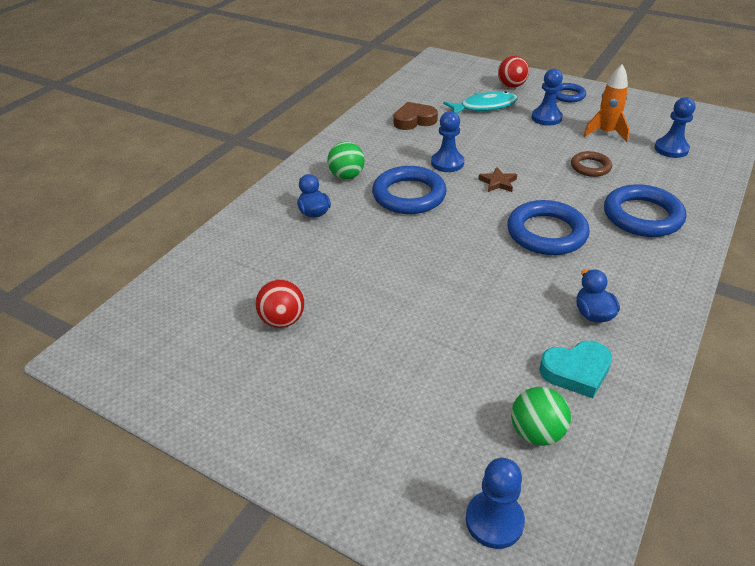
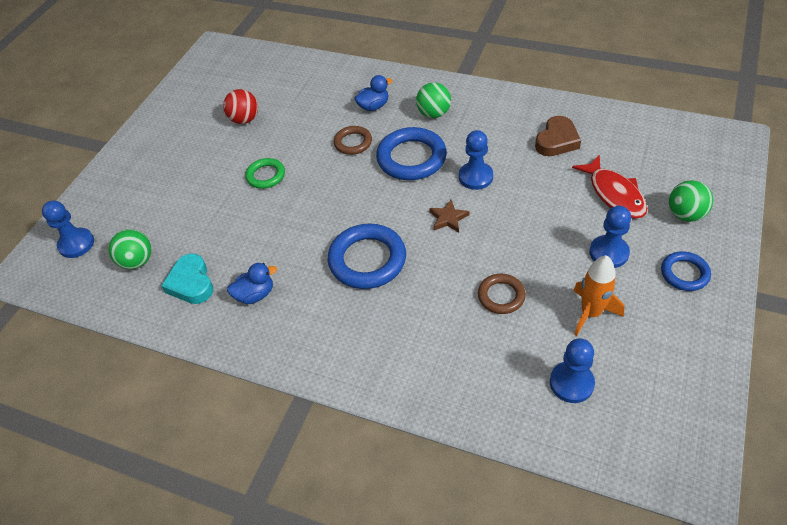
camera: 85 degrees right, 10 degrees up
brown heart [394,102,438,130] -> brown heart turned 60 degrees clockwise [535,116,581,156]
turquoise fish [444,91,518,114] -> red fish [572,155,647,219]
red ball [498,56,529,88] -> green ball [669,180,713,222]
blue ring [604,184,686,237] -> none
none -> green ring [245,158,285,189]
none -> brown ring [334,126,372,155]

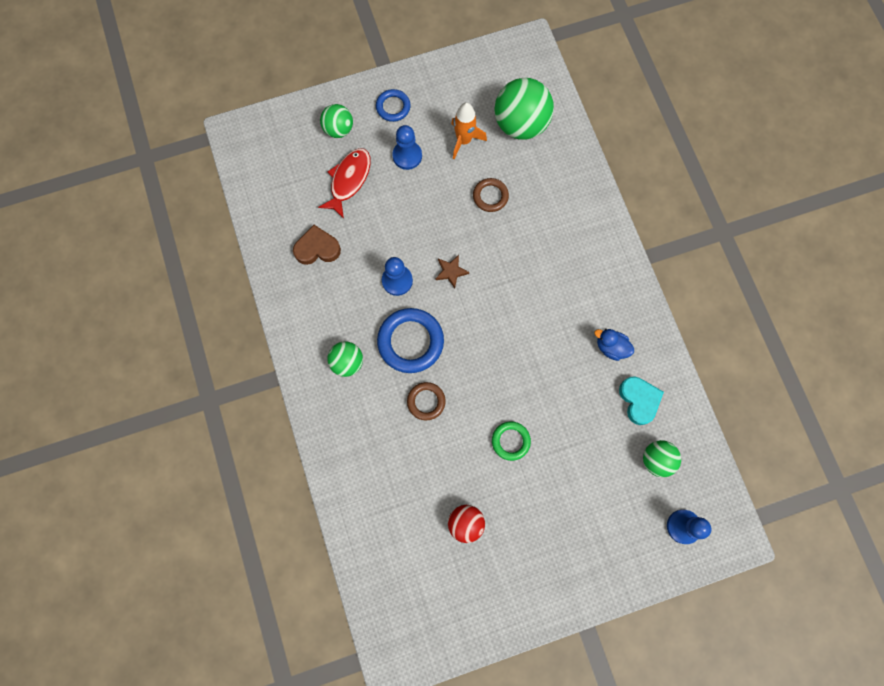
camera: 135 degrees left, 25 degrees up
turquoise heart [161,254,213,304] -> turquoise heart turned 45 degrees counterclockwise [619,376,664,425]
blue ring [328,224,406,289] -> none
blue duck [354,75,392,111] -> none
blue pawn [550,338,595,403] -> green ball [494,78,554,140]

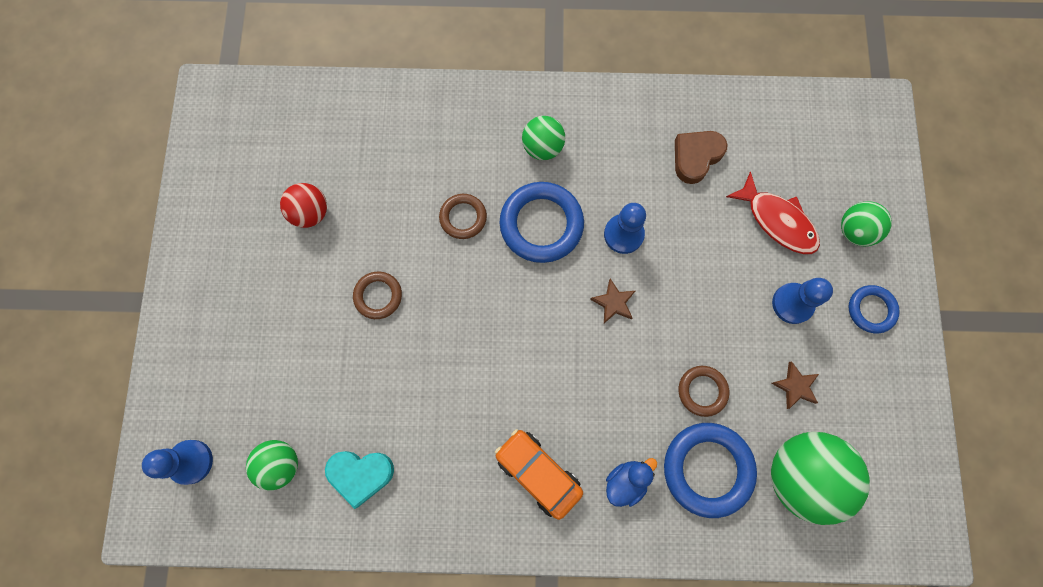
camera: 110 degrees right, 0 degrees up
brown heart [293,225,341,265] -> brown heart turned 150 degrees counterclockwise [675,131,728,184]
orange rocket [451,102,487,159] -> brown star [771,361,819,409]
green ring [492,421,531,461] -> brown ring [353,272,402,319]
blue duck [594,329,634,361] -> blue duck moved to [606,458,657,507]
none -> orange car [495,429,583,520]
none -> blue ring [664,423,757,518]

